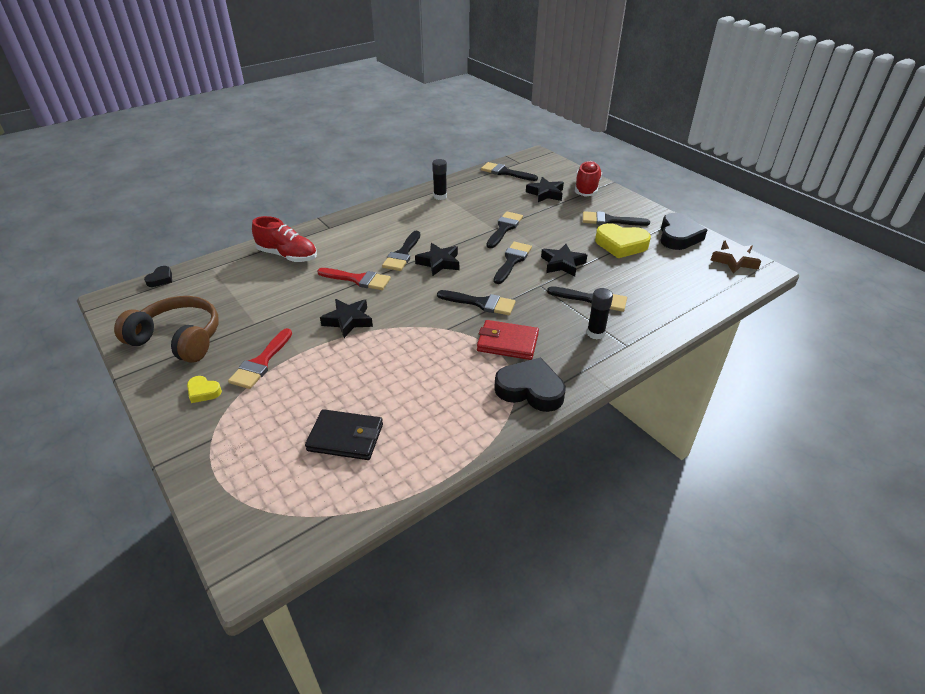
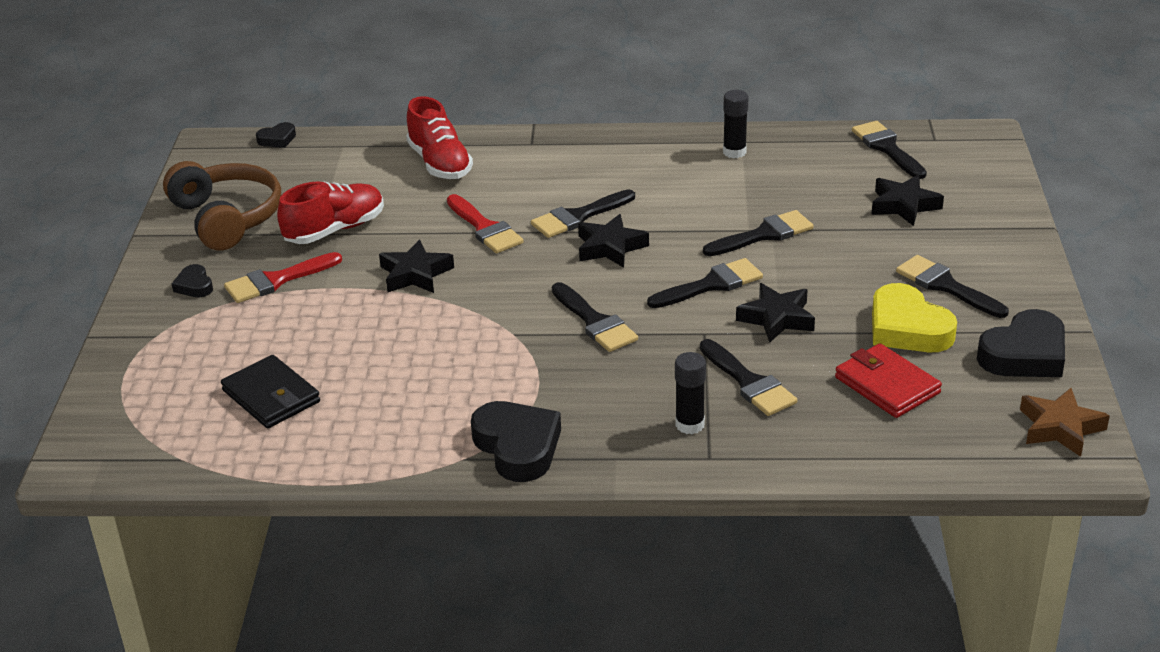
camera: 40 degrees right, 5 degrees down
yellow heart [187,376,222,403] -> black heart [172,264,213,297]
red wallet [477,320,539,360] -> red wallet moved to [835,343,942,418]
red shoe [575,161,602,197] -> red shoe moved to [277,181,384,244]

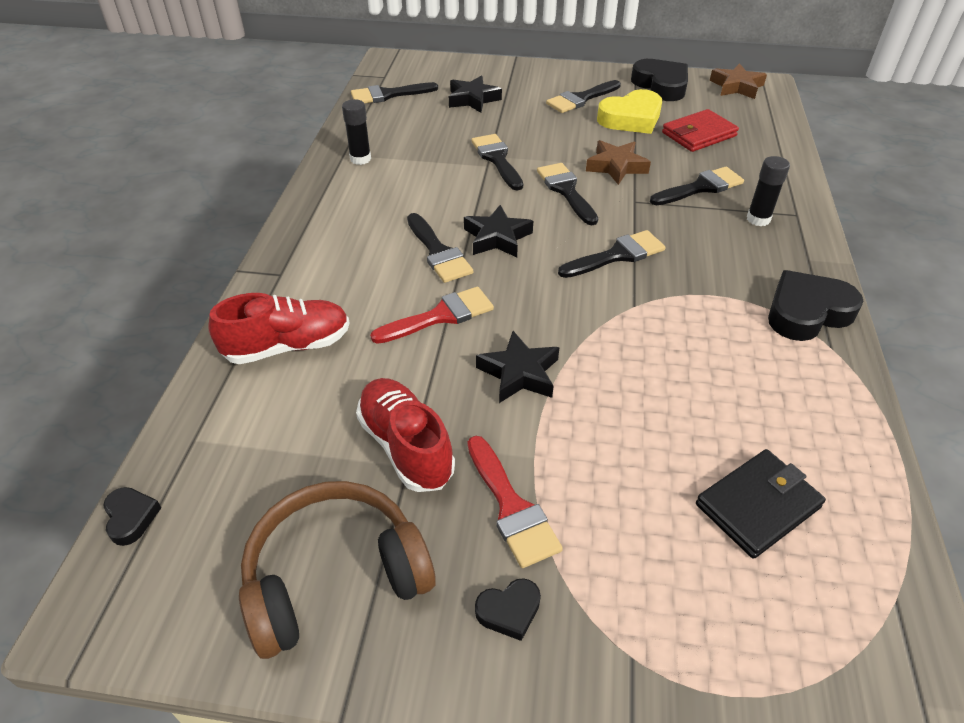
camera: 85 degrees left, 10 degrees up
black star [736,283,815,343] -> brown star [586,140,651,185]

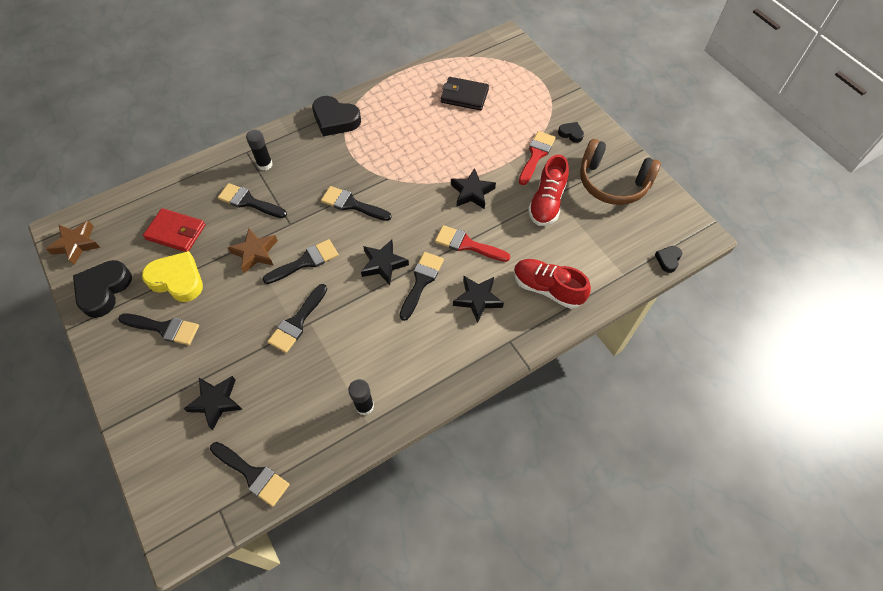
camera: 130 degrees left, 15 degrees up
black brush [537,163,598,225] -> black brush turned 150 degrees counterclockwise [262,239,338,284]
none -> black star [453,276,504,323]

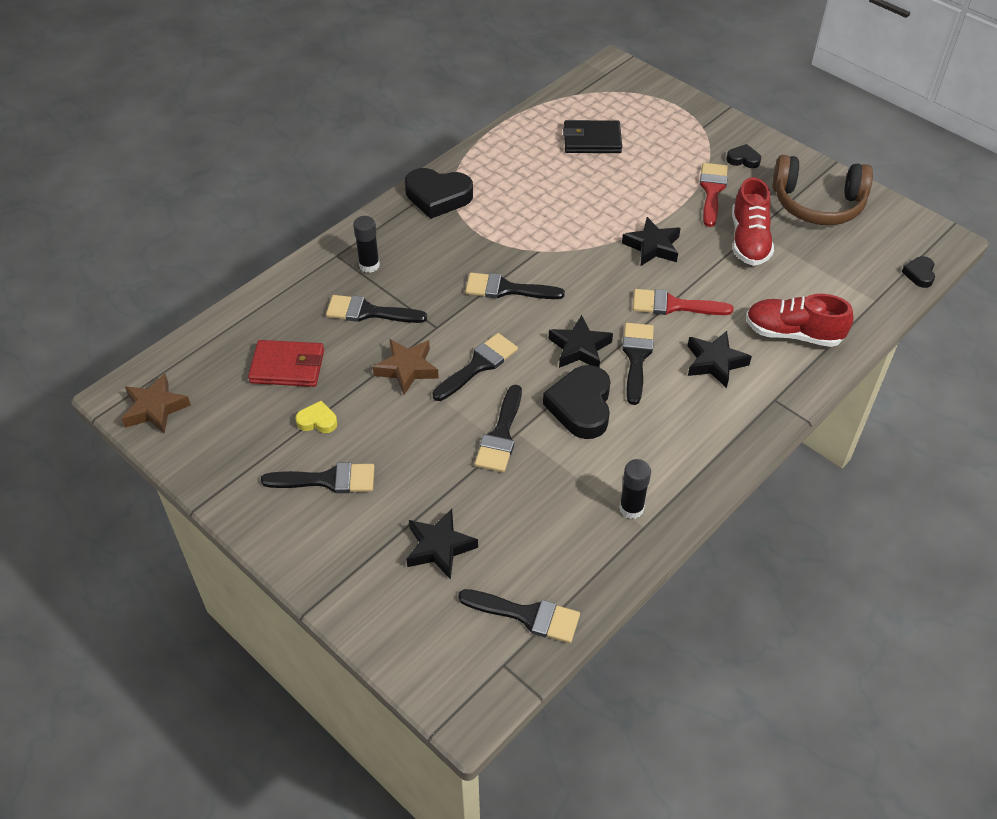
camera: 15 degrees left, 10 degrees down
black heart [73,260,132,318] -> black heart moved to [543,365,610,439]
yellow heart [142,251,203,302] -> yellow heart [296,401,337,433], size x0.50

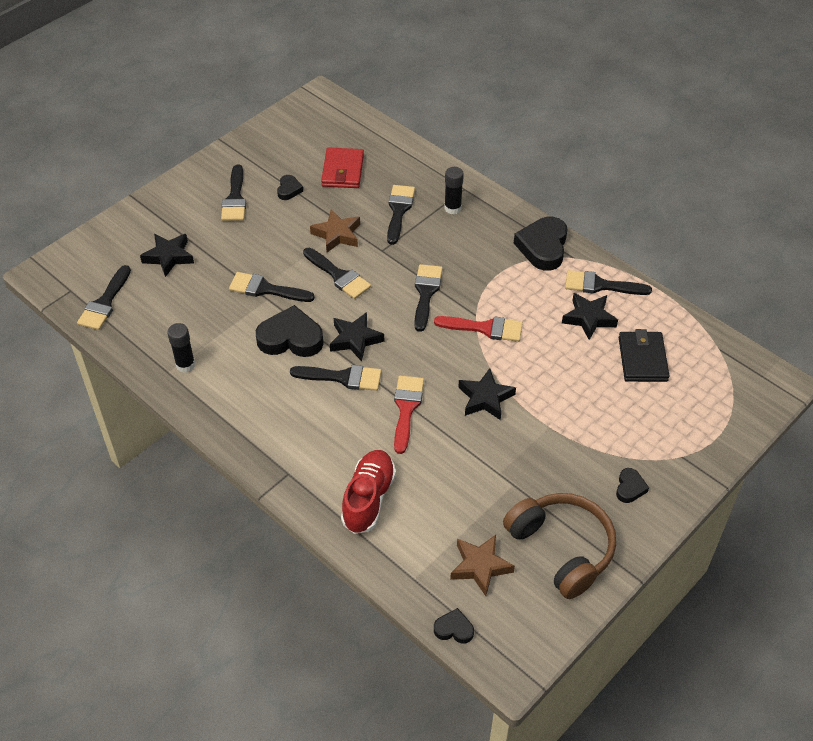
camera: 90 degrees right, 0 degrees up
brown star [121,374,191,434] -> brown star moved to [450,535,515,596]
yellow heart [296,401,337,433] -> black heart [277,175,303,200]
black star [688,331,752,388] -> black star moved to [562,293,618,340]
red brush [700,163,728,227] -> red brush moved to [434,316,523,342]
red shoe [732,177,774,266] -> none
brown headphones [773,155,873,225] -> brown headphones turned 135 degrees clockwise [503,493,616,599]
none -> black brush [565,270,652,295]

